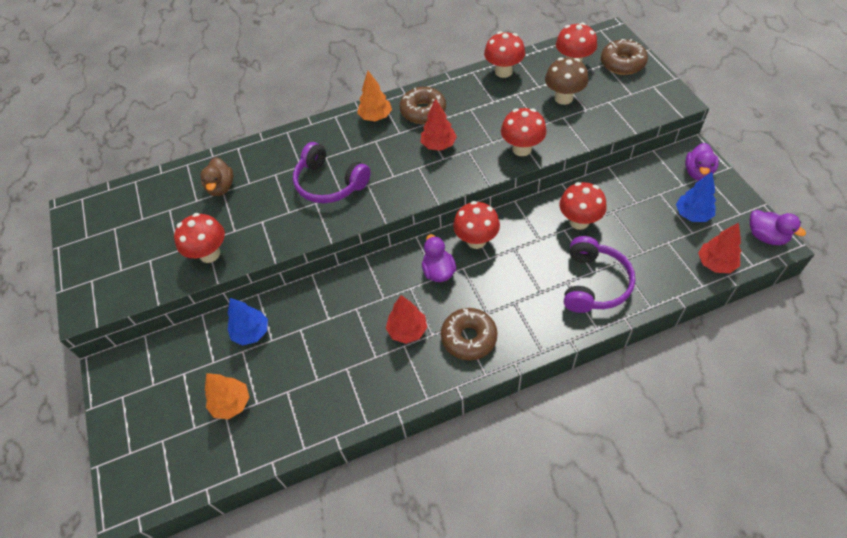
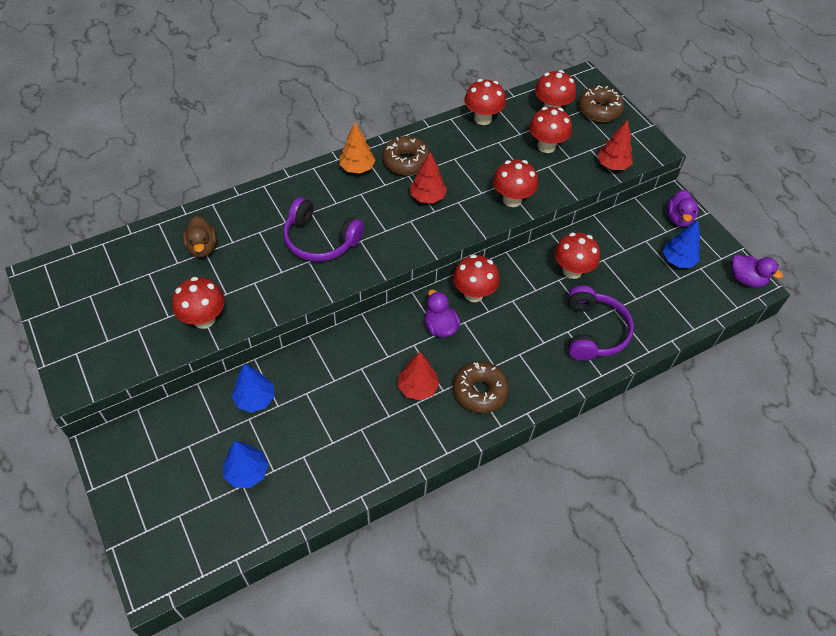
camera: 15 degrees left, 0 degrees up
orange tree [205,373,249,419] -> blue tree [223,441,268,488]
brown mushroom [545,57,588,105] -> red mushroom [529,107,572,153]
red tree [698,223,741,273] -> red tree moved to [597,120,633,170]

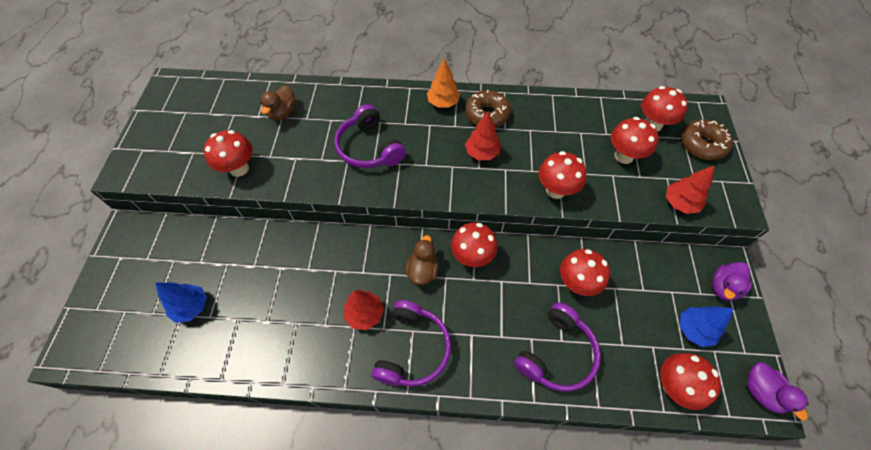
camera: 35 degrees right, 5 degrees up
blue tree [232,363,275,413] -> none
purple duck [425,289,460,338] -> brown duck [405,235,439,285]
brown donut [453,361,509,413] -> purple headphones [372,300,451,387]
red mushroom [465,79,506,125] -> red mushroom moved to [660,353,721,410]

